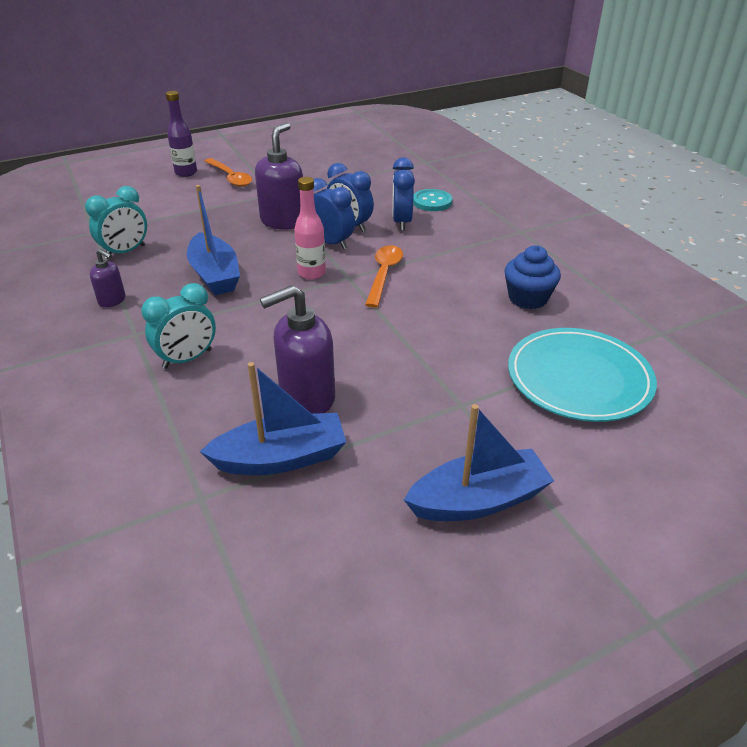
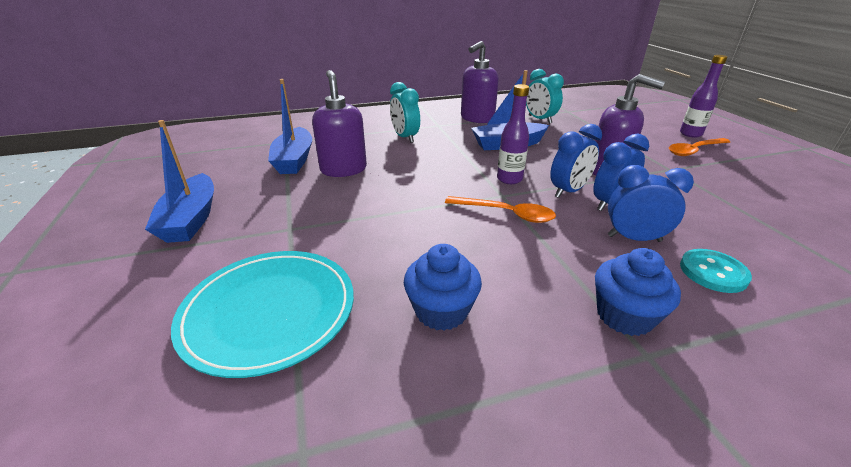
camera: 100 degrees right, 5 degrees down
purple soap dispenser [90,249,126,308] -> purple soap dispenser [461,41,499,123], size x1.89
pink bottle [294,177,326,280] -> purple bottle [497,84,529,184]
none -> blue cupcake [595,248,681,336]

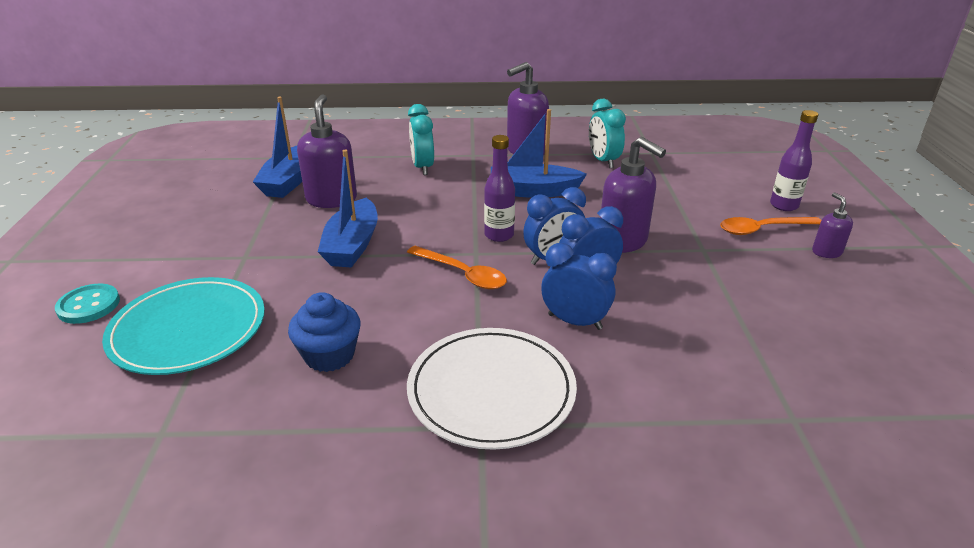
camera: 15 degrees right, 0 degrees up
blue boat [145,120,214,243] -> blue boat moved to [318,150,378,268]
blue cupcake [595,248,681,336] -> white plate [407,328,577,450]
turquoise button [680,249,752,293] -> turquoise button moved to [55,284,120,324]
none -> purple soap dispenser [812,192,853,258]

